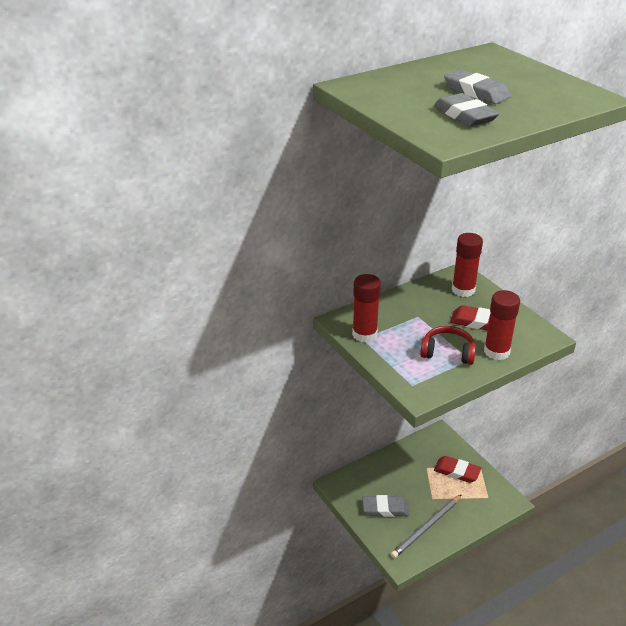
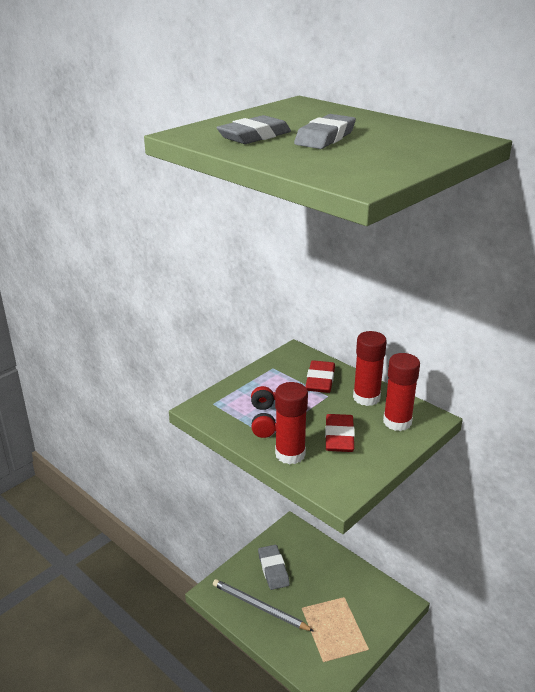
camera: 75 degrees right, 5 degrees down
red glue stick [352,274,381,342] -> red glue stick moved to [353,331,387,406]
red eraser [434,456,481,483] -> red eraser moved to [305,360,335,393]

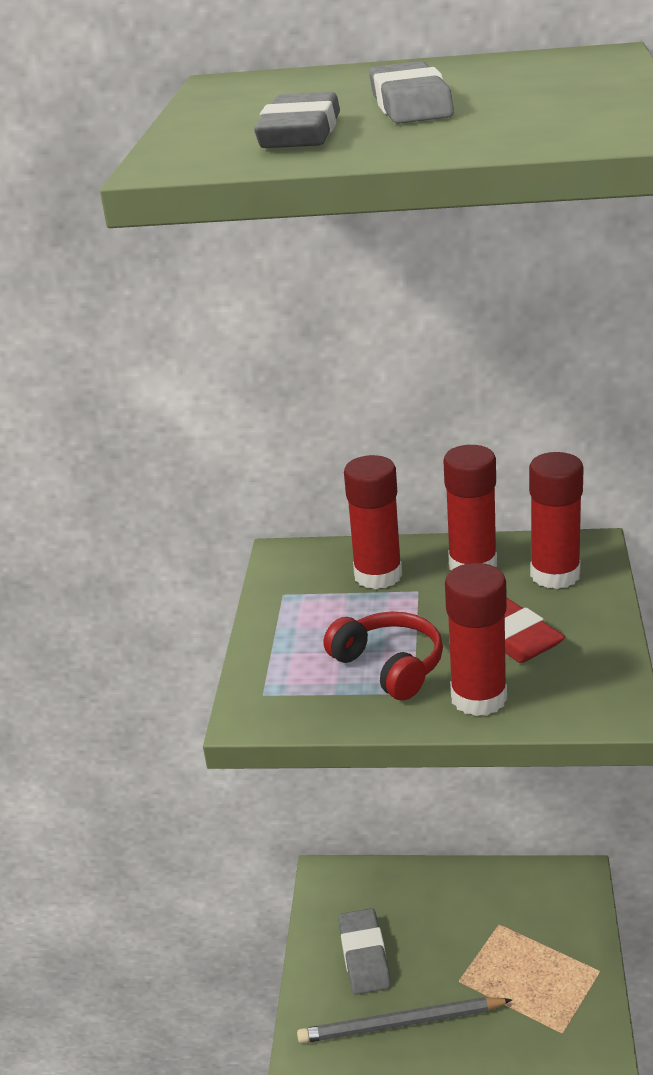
camera: 35 degrees left, 0 degrees up
grey eraser [258,545,290,590] -> grey eraser turned 45 degrees clockwise [338,908,391,995]
red eraser [305,360,335,393] -> red glue stick [344,455,402,589]

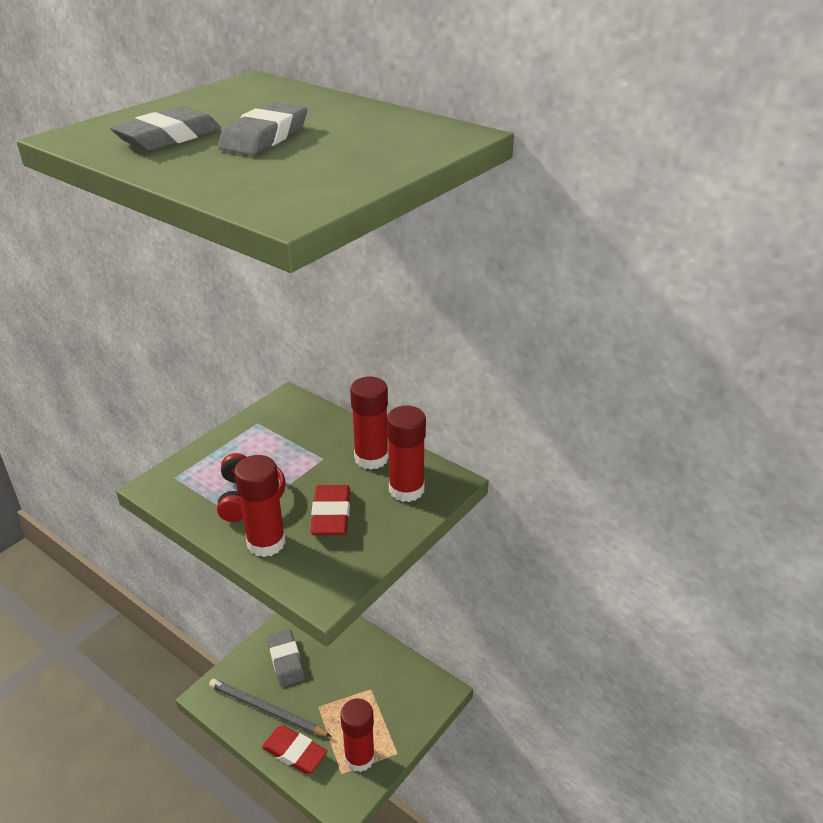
camera: 30 degrees right, 5 degrees up
grey eraser [338,908,391,995] -> grey eraser turned 45 degrees counterclockwise [267,629,305,687]
red glue stick [344,455,402,589] -> red glue stick moved to [340,698,375,772]
none -> red eraser [262,725,327,774]

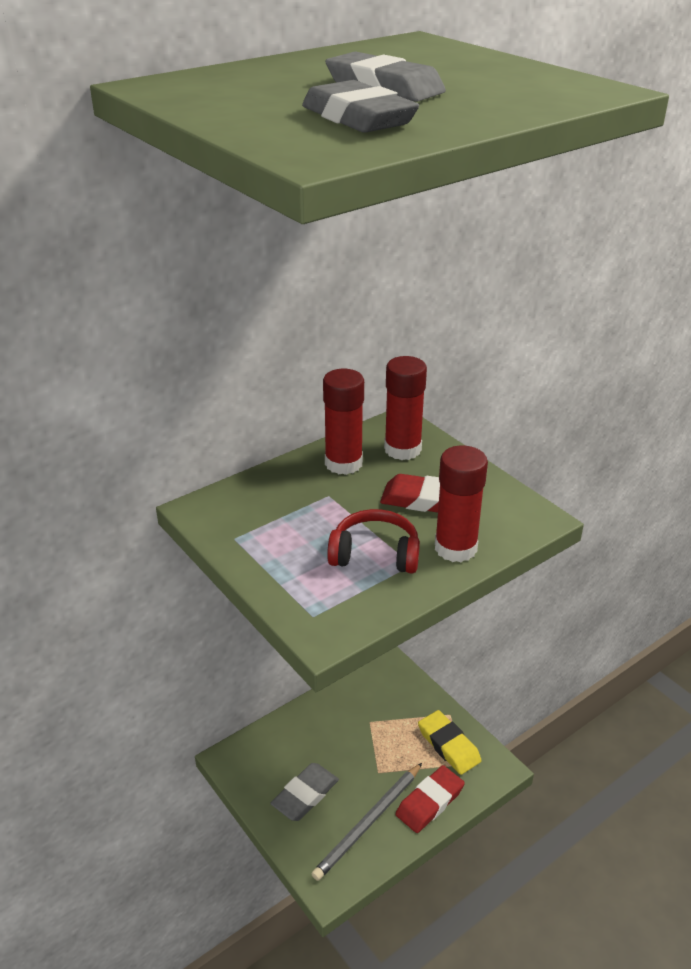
camera: 75 degrees left, 0 degrees up
grey eraser [267,629,305,687] -> grey eraser turned 45 degrees counterclockwise [270,763,339,821]
red glue stick [340,698,375,772] -> yellow eraser [418,710,482,775]

